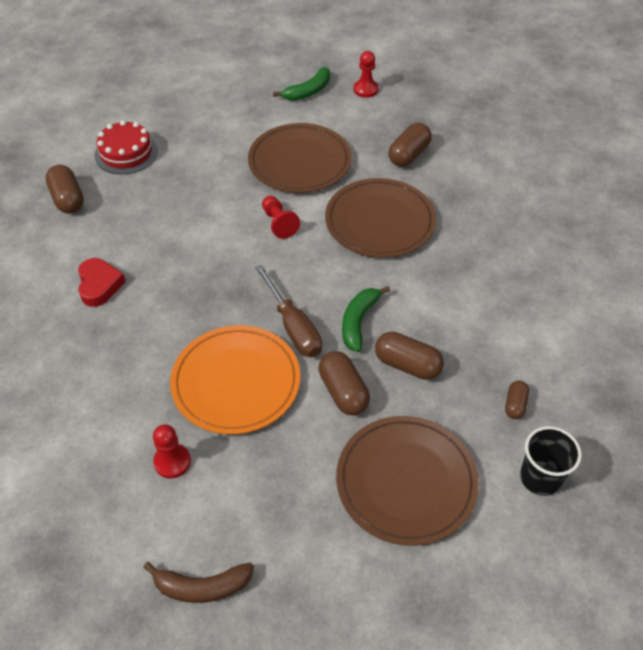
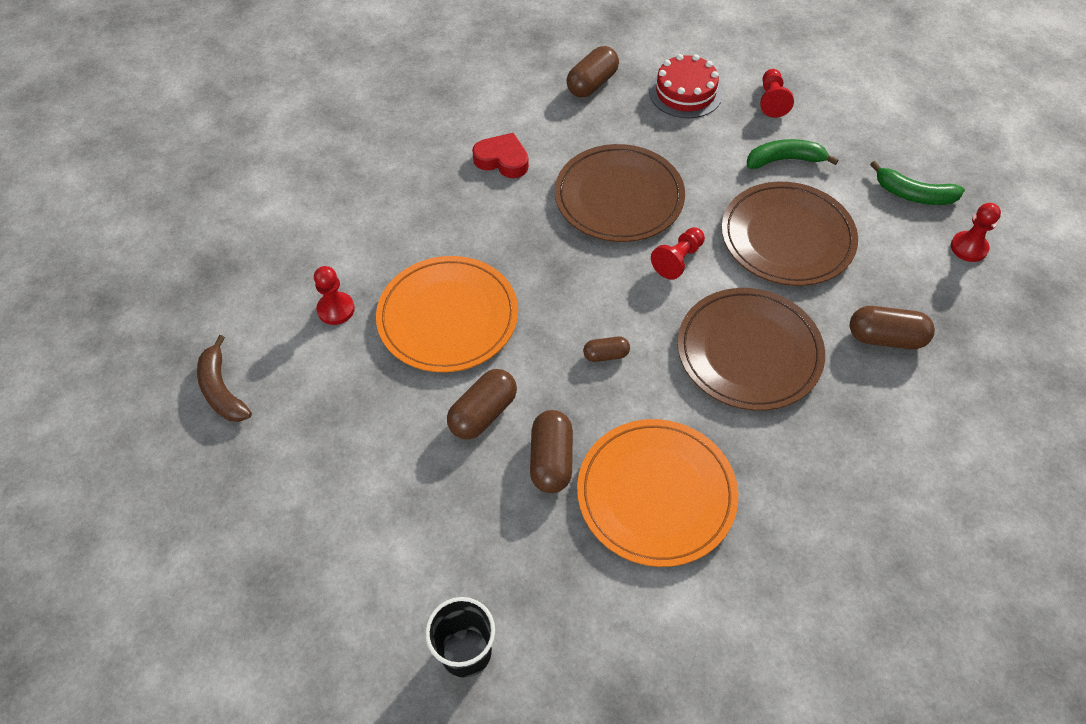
camera: 65 degrees right, 5 degrees up
red heart [78,258,126,307] -> red heart turned 120 degrees counterclockwise [472,133,529,178]
brown screwdriver [255,264,322,357] -> none
brown plate [336,416,479,546] -> brown plate moved to [555,144,685,242]
green banana [342,286,390,352] -> green banana moved to [747,139,839,169]
brown capsule [505,381,529,419] -> brown capsule moved to [583,336,630,362]
none -> orange plate [577,419,738,567]
none -> red pawn [760,69,794,118]

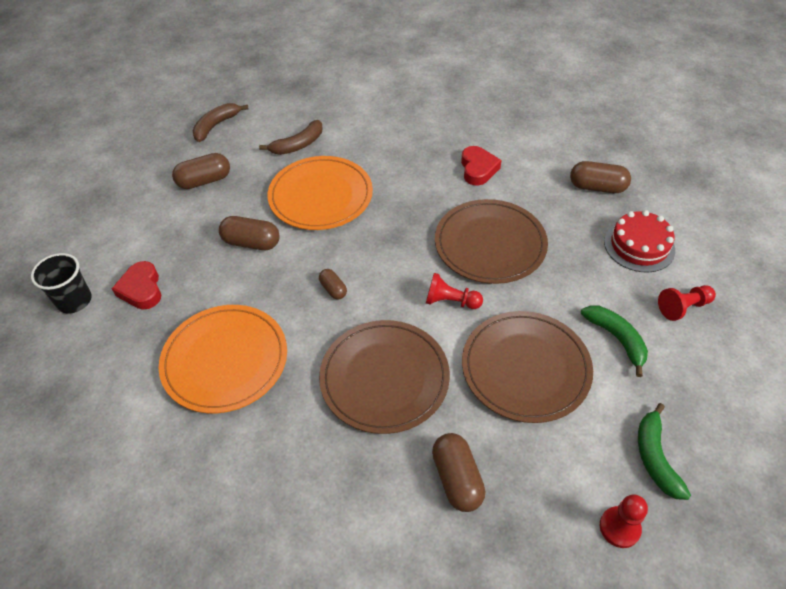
camera: 65 degrees right, 5 degrees down
red pawn [314,266,355,325] -> brown banana [259,120,323,155]
brown capsule [530,410,573,493] -> brown capsule moved to [172,153,230,189]
none -> red heart [112,261,161,310]

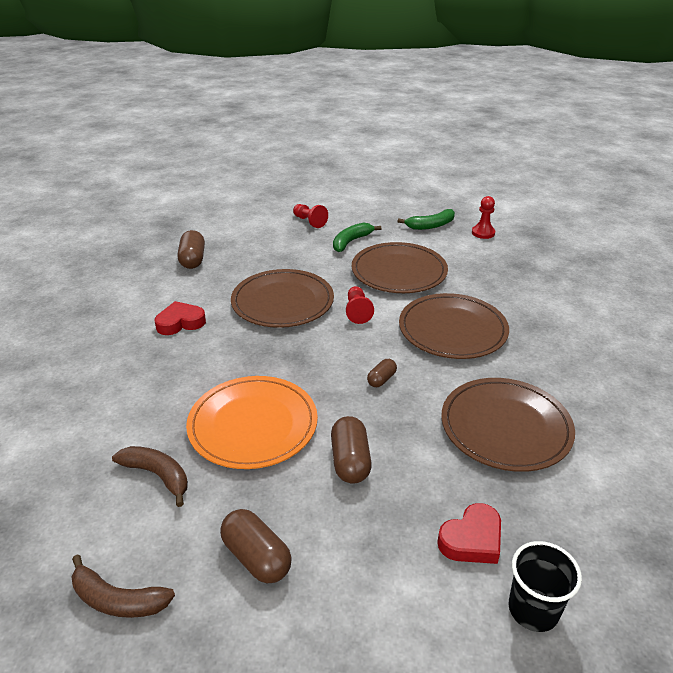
camera: 110 degrees left, 15 degrees down
orange plate [159,305,287,413] -> brown plate [441,378,575,472]
brown capsule [432,433,485,512] -> none
red cake [604,210,675,273] -> none

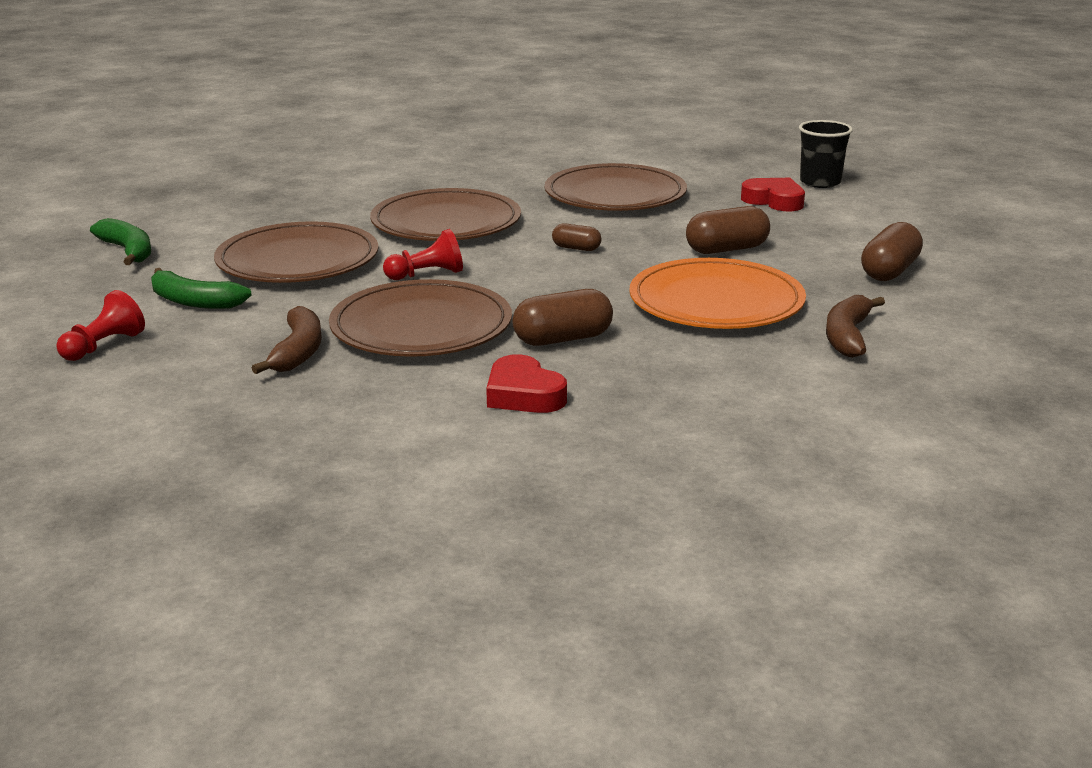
camera: 105 degrees left, 10 degrees down
brown banana [71,554,175,618] -> brown banana moved to [252,306,322,374]
brown capsule [178,230,205,269] -> brown capsule moved to [512,289,613,346]
red pawn [472,196,495,239] -> none

